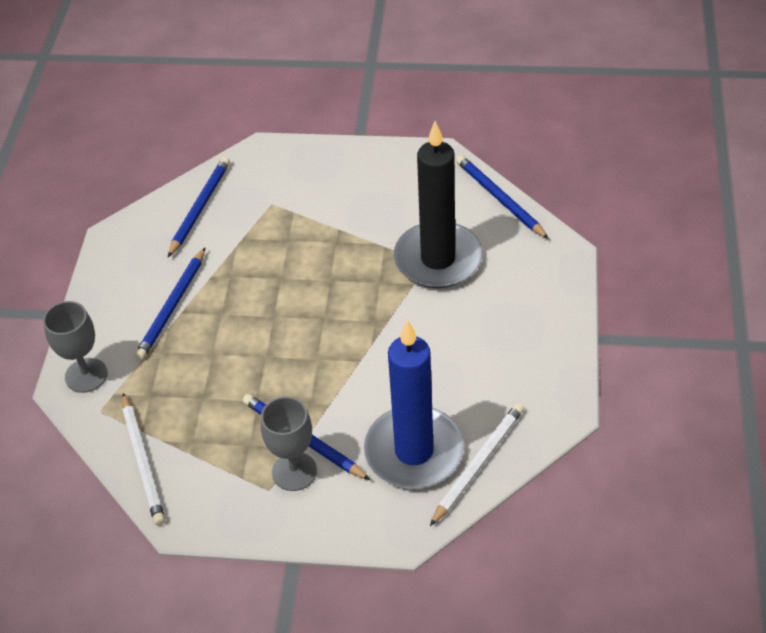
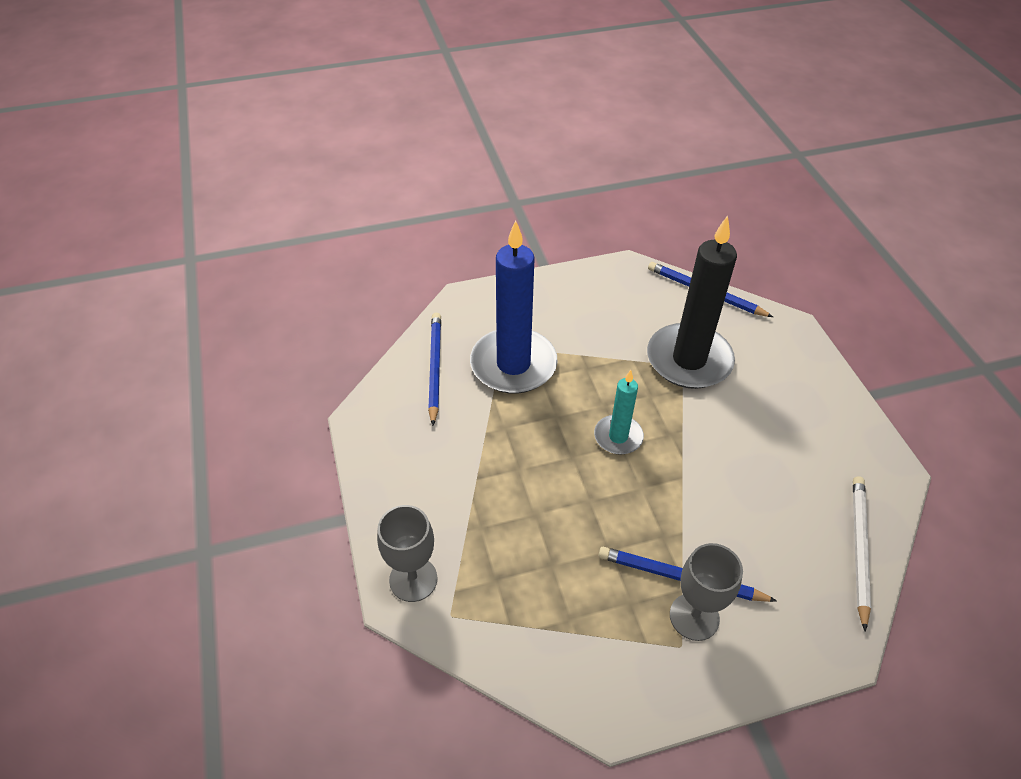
camera: 25 degrees left, 0 degrees up
white pencil [122,393,165,525] -> none
blue pencil [135,247,206,360] -> none
blue candle [364,320,464,489] -> blue candle moved to [470,220,557,394]
none -> turquoise candle [594,370,644,455]

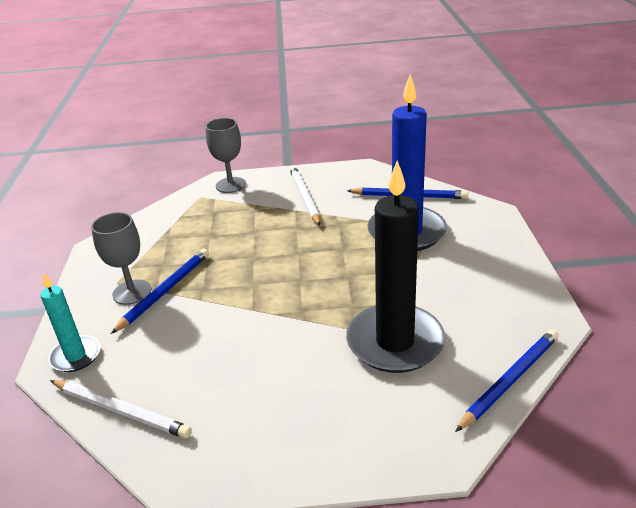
camera: 105 degrees right, 15 degrees down
turquoise candle [594,370,644,455] -> turquoise candle moved to [40,272,100,372]
none -> white pencil [290,166,320,226]

